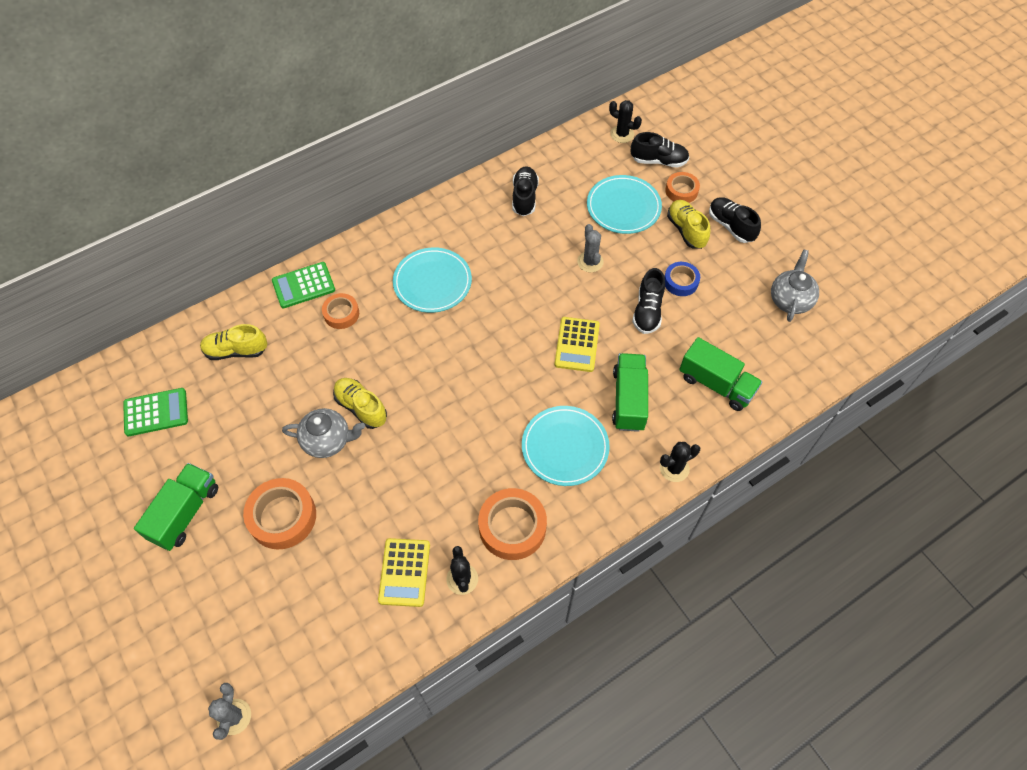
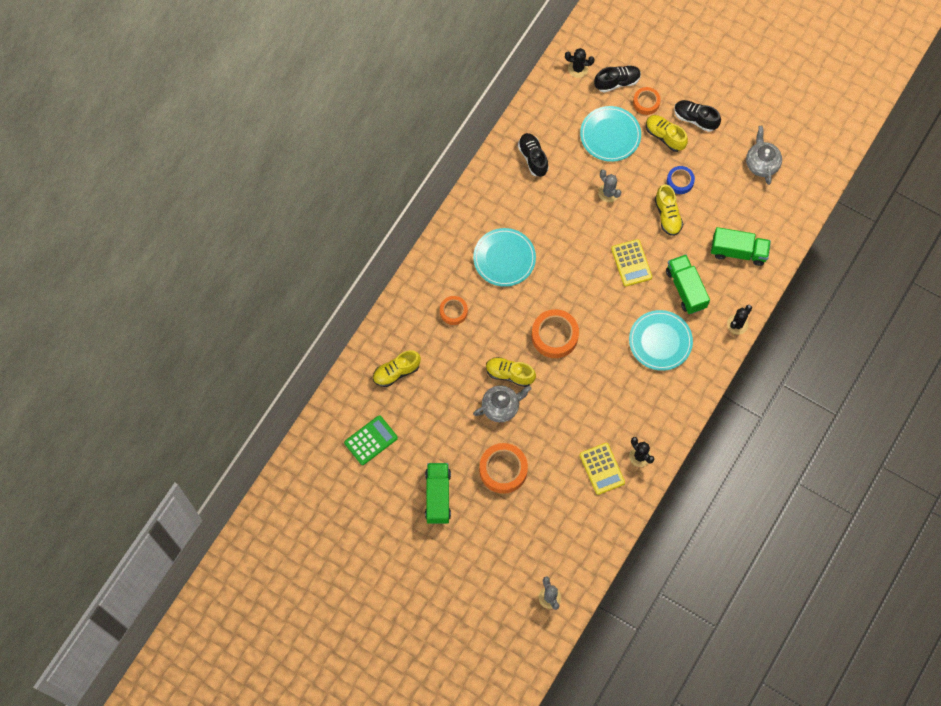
camera: 25 degrees left, 10 degrees up
green calculator [272,262,335,308] -> none
orange tape [478,488,547,560] -> orange tape moved to [532,309,579,358]
black shoe [632,268,665,334] -> yellow shoe [655,184,683,236]

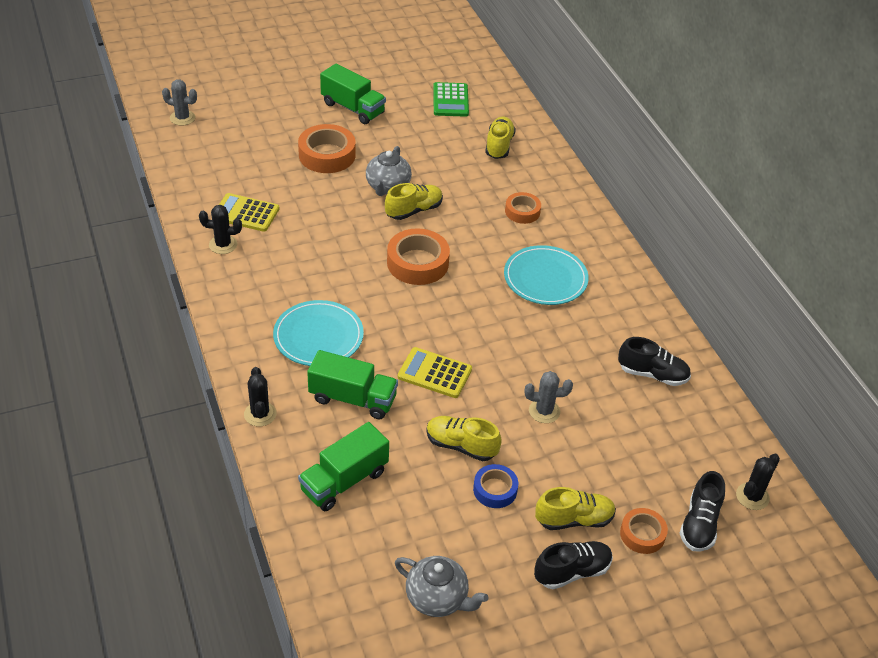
camera: 125 degrees right, 25 degrees down
turquoise plate [580,106,641,162] -> none

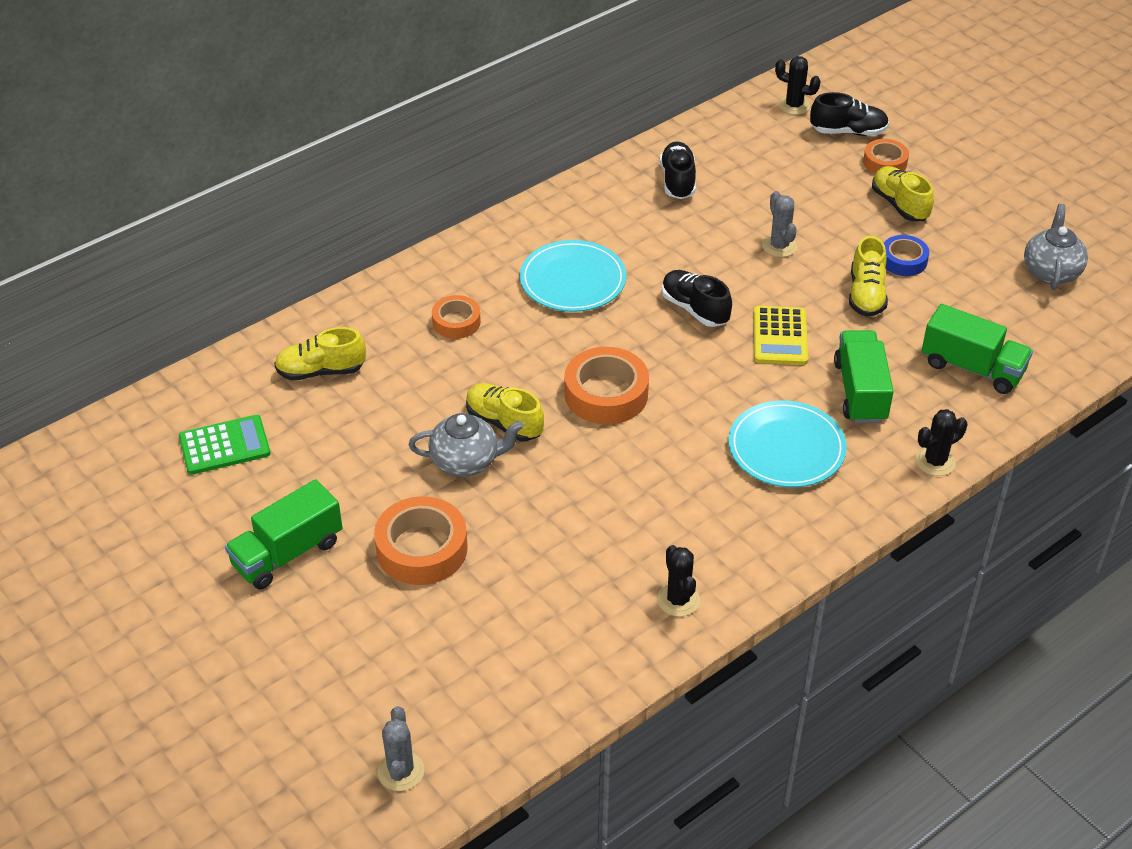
camera: 105 degrees left, 0 degrees up
yellow calculator [219,193,279,232] -> none
green truck [320,63,386,124] -> green truck turned 150 degrees counterclockwise [225,479,343,590]
black shoe [534,541,613,589] -> black shoe moved to [662,270,732,327]

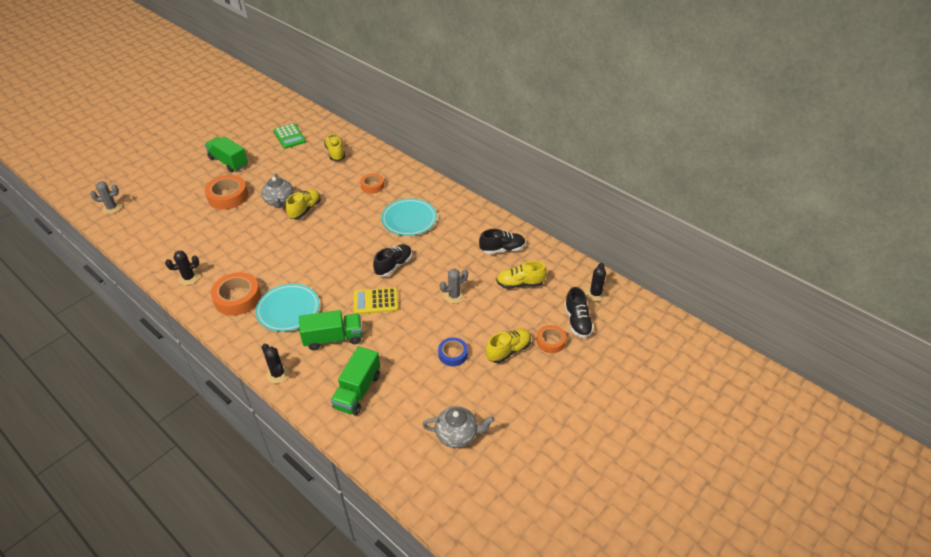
camera: 80 degrees right, 0 degrees up
orange tape [564,347,649,425] -> orange tape moved to [211,272,261,316]
yellow shoe [849,236,888,317] -> yellow shoe moved to [496,261,547,289]

